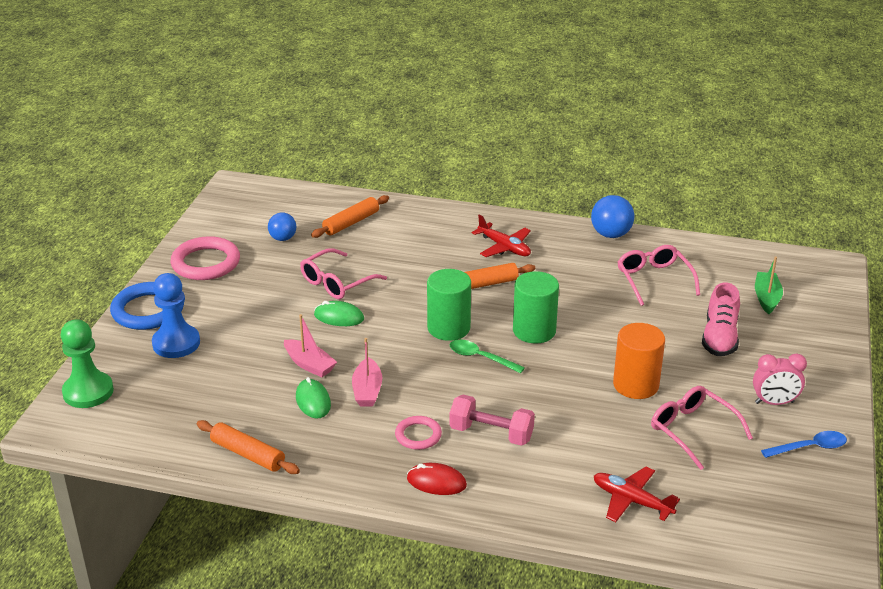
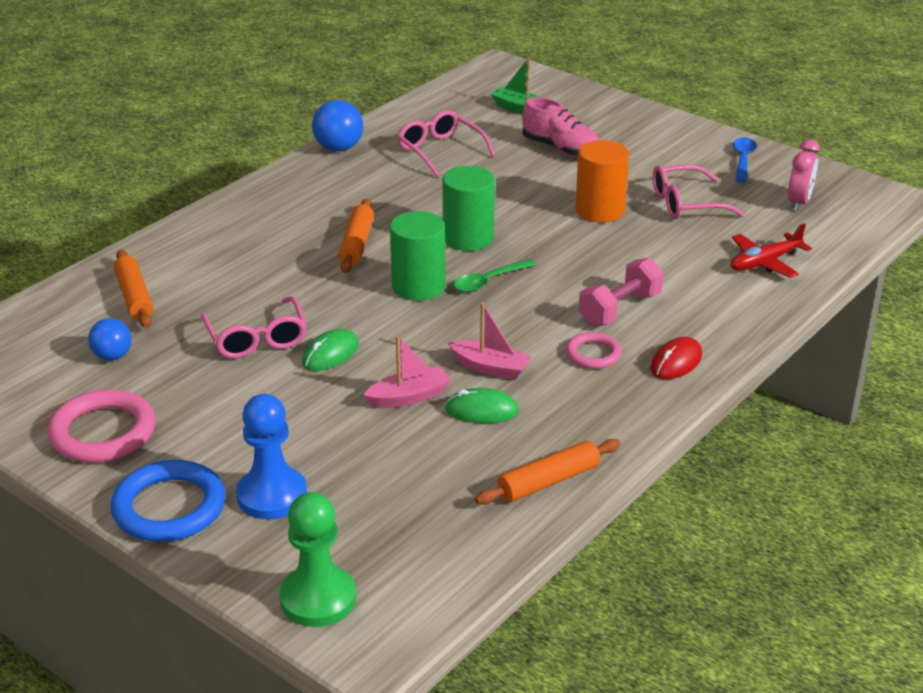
camera: 65 degrees left, 0 degrees up
red plane [472,214,531,257] -> none
pink glasses [618,245,700,306] -> pink glasses turned 45 degrees clockwise [397,110,495,177]
pink clock [753,354,807,405] -> pink clock moved to [788,140,820,211]

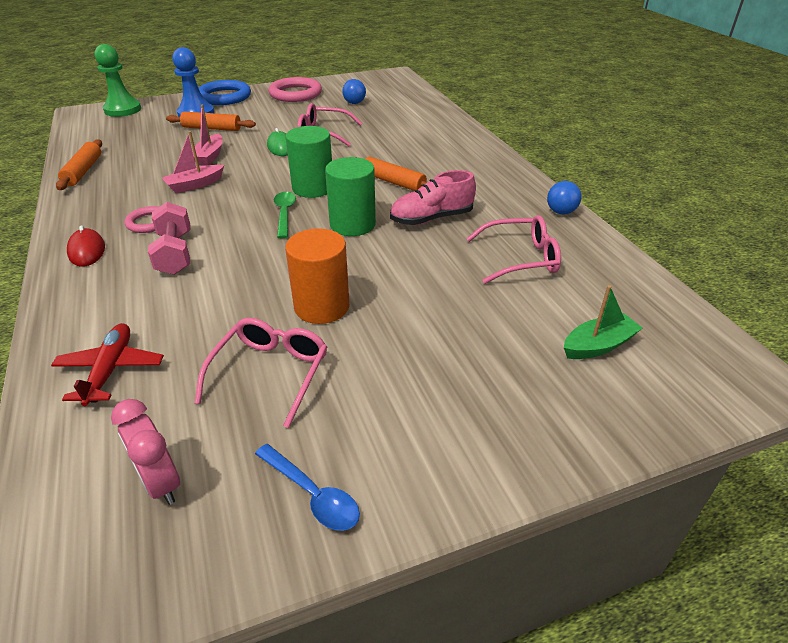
camera: 120 degrees right, 5 degrees up
orange rolling pin [114,250,153,328] -> orange rolling pin moved to [166,112,256,131]
blue ball [312,100,363,152] -> blue ball [547,181,582,214], size x0.66
green mouse [445,388,519,424] -> none
pink shoe [522,97,599,157] -> pink shoe moved to [390,170,476,225]

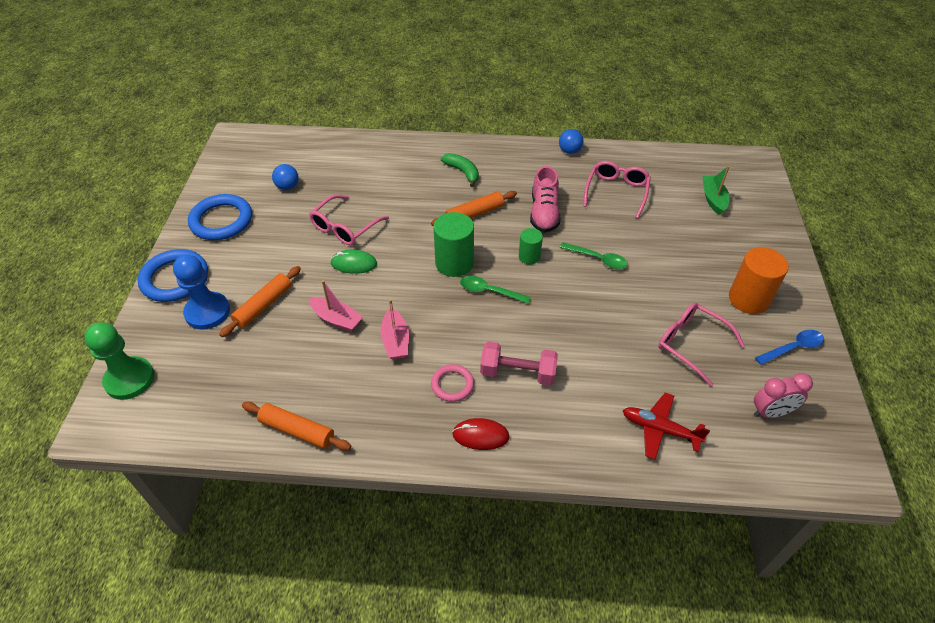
camera: 65 degrees left, 10 degrees up
pink ring [269,77,322,102] -> blue ring [188,194,252,240]
orange cylinder [285,228,350,324] -> orange cylinder moved to [729,247,789,314]
green cylinder [325,157,376,236] -> green cylinder [519,228,543,264], size x0.57
none -> green banana [441,153,479,187]
none -> green spoon [560,242,628,269]

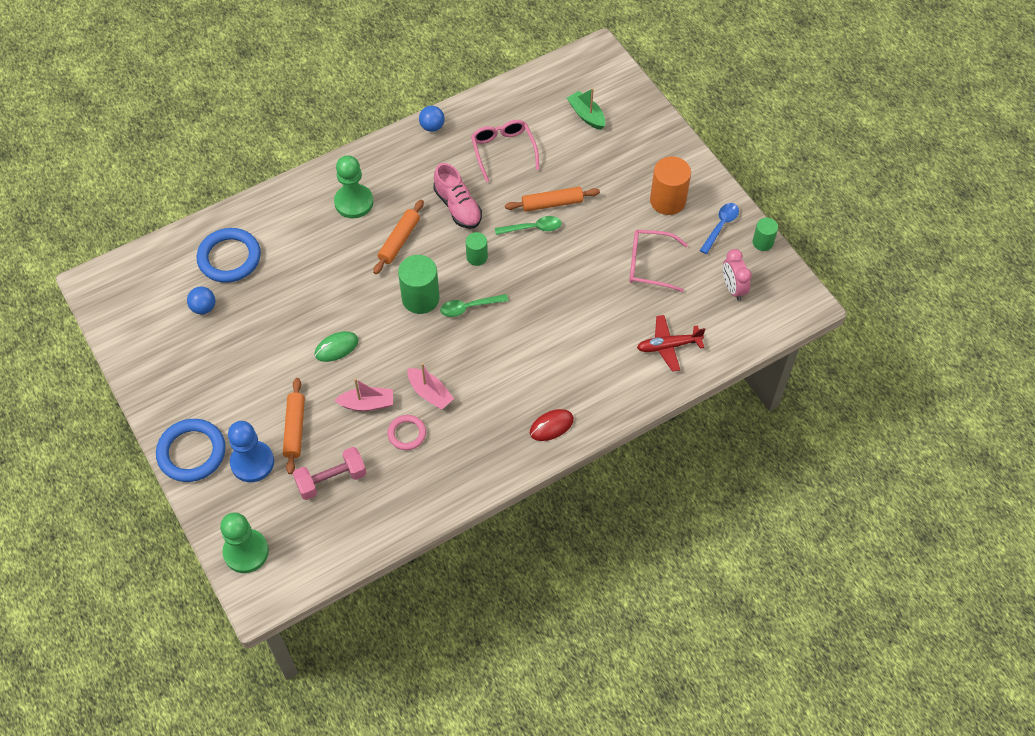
camera: 35 degrees left, 10 degrees up
blue ring [188,194,252,240] -> blue ring moved to [197,228,261,283]
orange rolling pin [242,402,351,451] -> orange rolling pin moved to [505,187,600,212]
pink glasses [309,194,389,245] -> none
pink ring [431,364,474,402] -> pink ring moved to [387,415,426,450]
green banana [441,153,479,187] -> green pawn [334,155,373,219]
pink dumbbell [480,341,558,386] -> pink dumbbell moved to [293,447,366,500]
pink clock [754,373,813,418] -> pink clock turned 120 degrees clockwise [723,249,752,301]
none -> green cylinder [753,218,778,251]

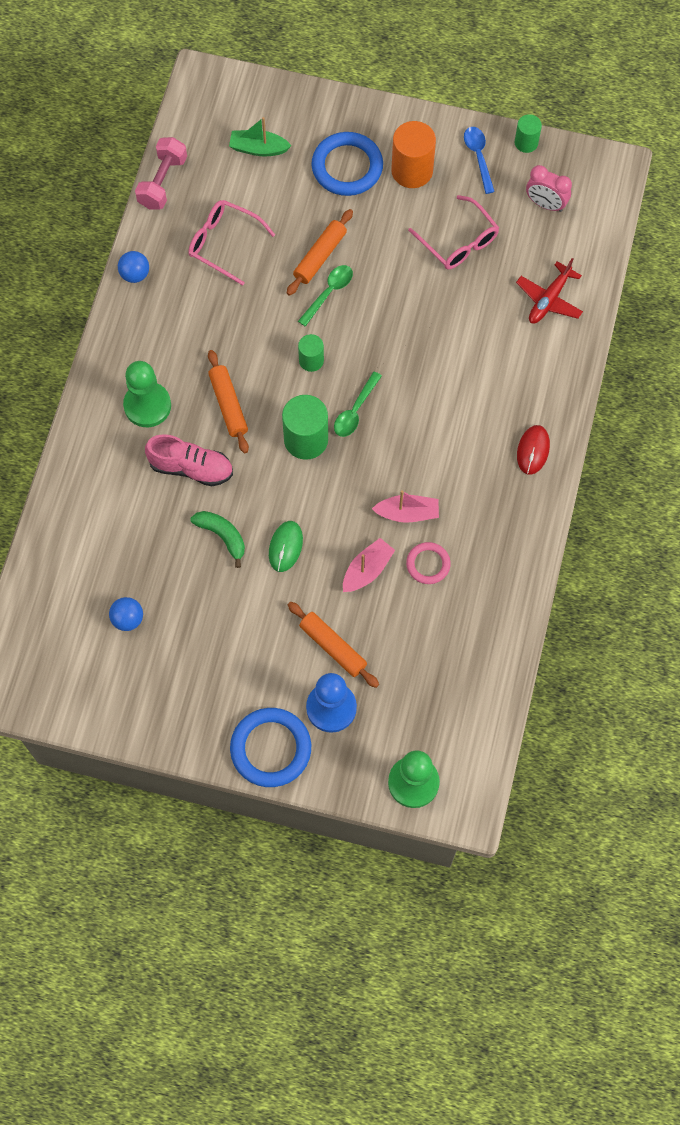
camera: 45 degrees left, 10 degrees up
blue ring [197,228,261,283] -> blue ring moved to [311,132,383,196]
pink dumbbell [293,447,366,500] -> pink dumbbell moved to [135,137,187,209]
pink shoe [433,163,482,229] -> pink shoe moved to [145,434,233,486]
pink glasses [629,230,688,292] -> pink glasses turned 90 degrees counterclockwise [408,195,499,269]
none -> green banana [190,511,245,568]

